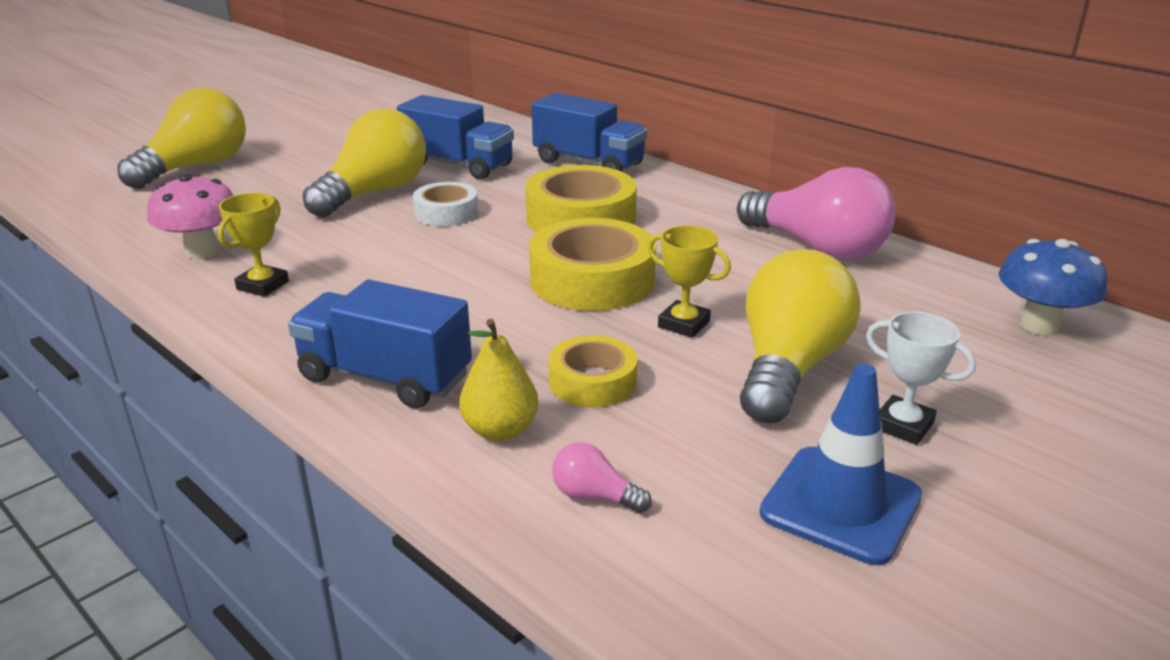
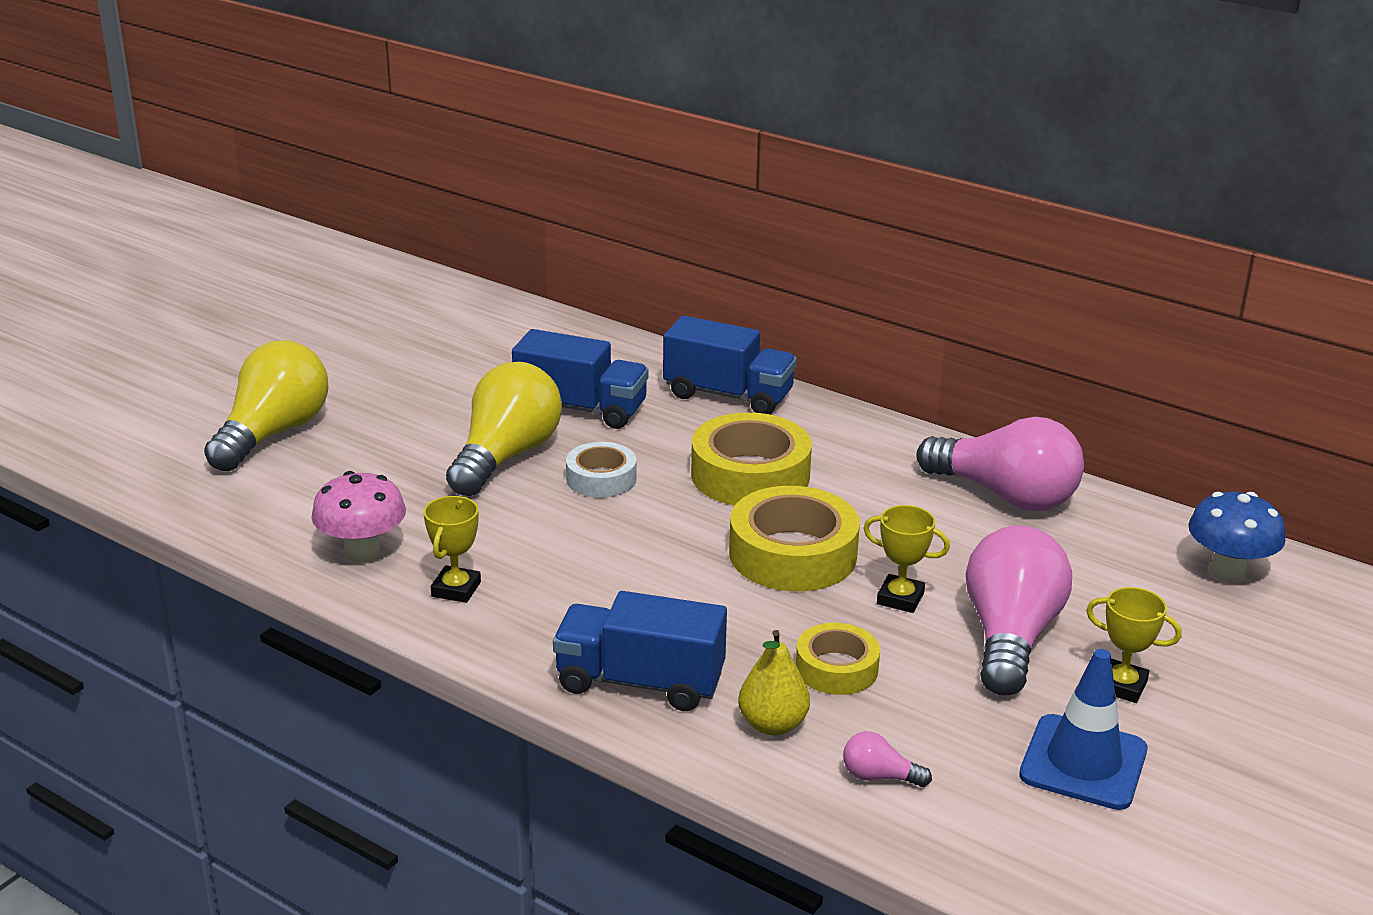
camera: 10 degrees left, 0 degrees up
yellow light bulb [740,249,860,423] -> pink light bulb [966,525,1072,695]
white trophy [866,312,976,445] -> yellow trophy [1086,587,1182,703]

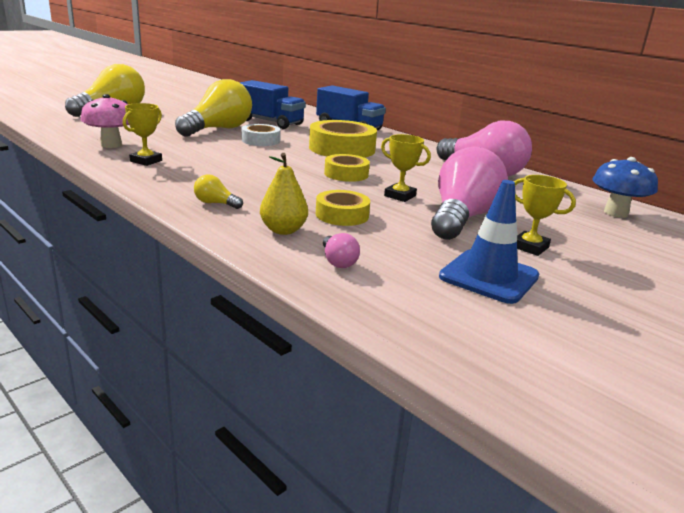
camera: 10 degrees right, 5 degrees down
blue truck [553,591,727,711] -> yellow light bulb [194,174,243,209]
yellow tape [729,486,860,591] -> yellow tape [324,154,370,182], size x0.59
pink light bulb [843,731,932,787] -> pink light bulb turned 135 degrees counterclockwise [323,233,360,268]

